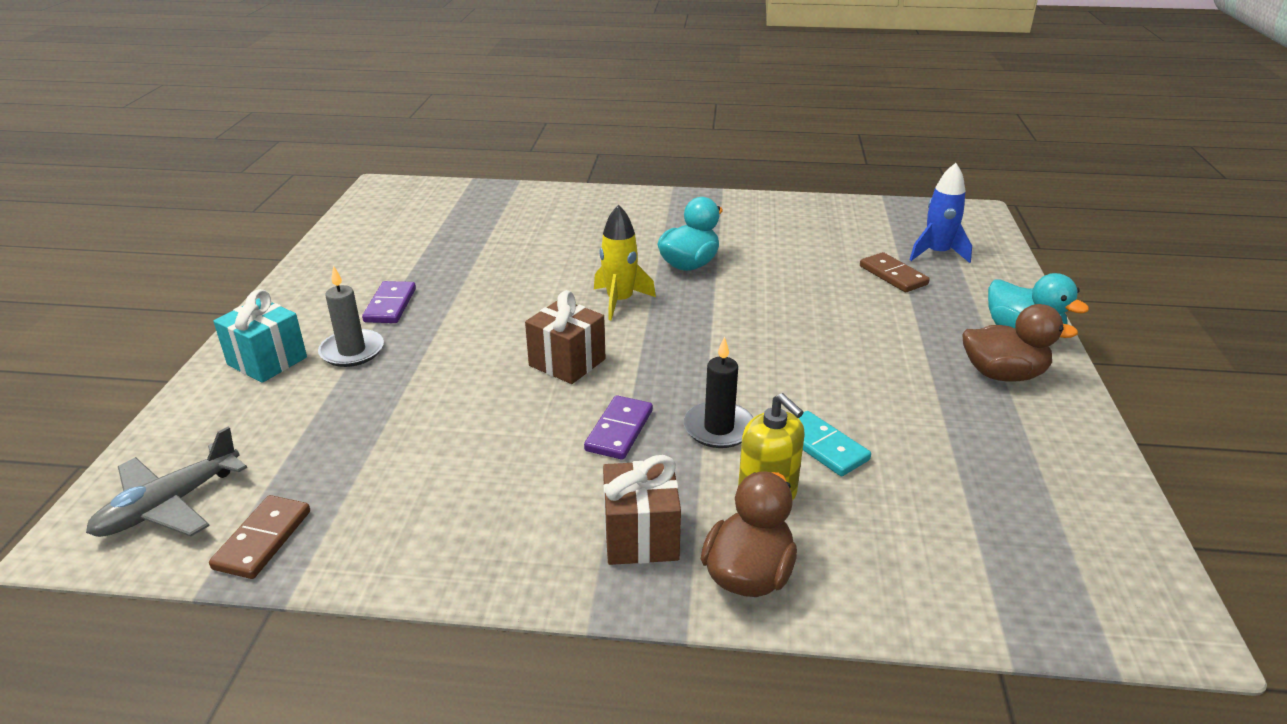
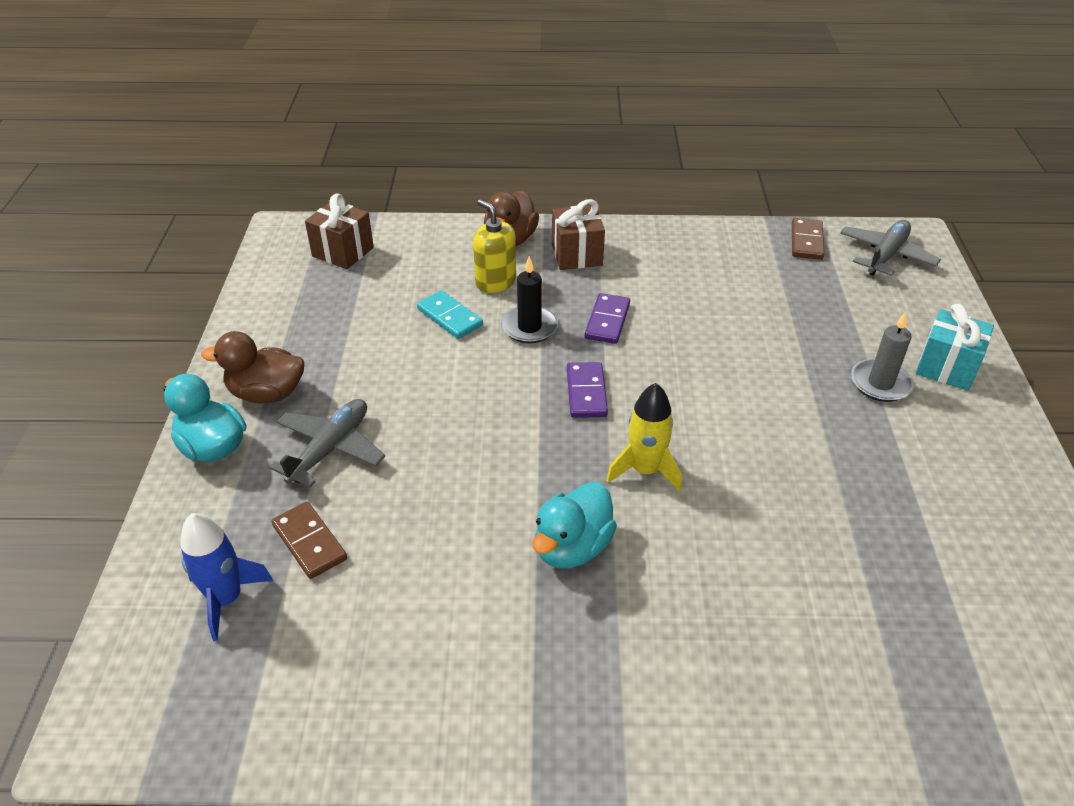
camera: 175 degrees right, 10 degrees up
purple domino [362,281,416,323] -> purple domino moved to [567,362,608,418]
brown gift [525,290,605,384] -> brown gift moved to [305,193,374,269]
none -> grey plane [269,399,385,487]

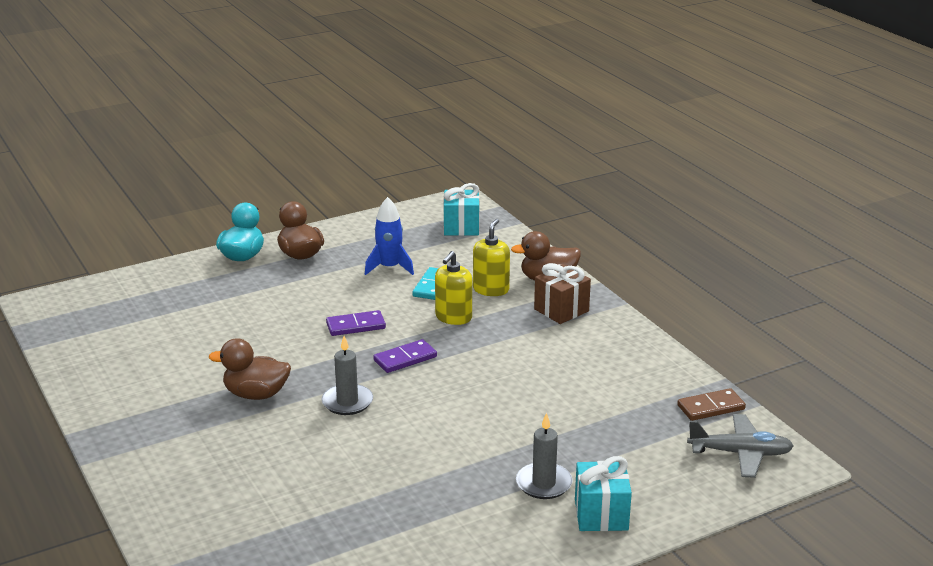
camera: 60 degrees right, 15 degrees down
blue rocket [180,513,273,641] -> blue rocket moved to [365,197,414,275]
grey plane [269,399,385,487] -> none
brown domino [271,502,347,579] -> none
brown gift [305,193,374,269] -> turquoise gift [444,183,480,236]
black candle [501,256,558,343] -> yellow soap dispenser [435,251,472,325]
turquoise duck [532,482,617,568] -> brown duck [209,338,291,400]
purple domino [585,293,630,344] -> purple domino moved to [326,310,386,336]
yellow rocket [606,383,682,492] -> grey candle [321,336,373,415]

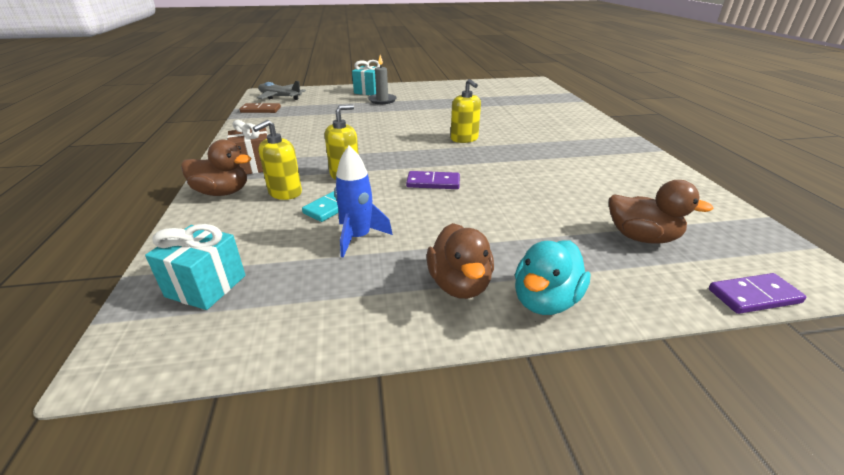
camera: 160 degrees left, 5 degrees up
brown duck [209,338,291,400] -> brown duck moved to [609,180,713,244]
grey candle [321,336,373,415] -> yellow soap dispenser [451,79,481,143]
purple domino [373,339,437,373] -> purple domino moved to [709,273,807,314]

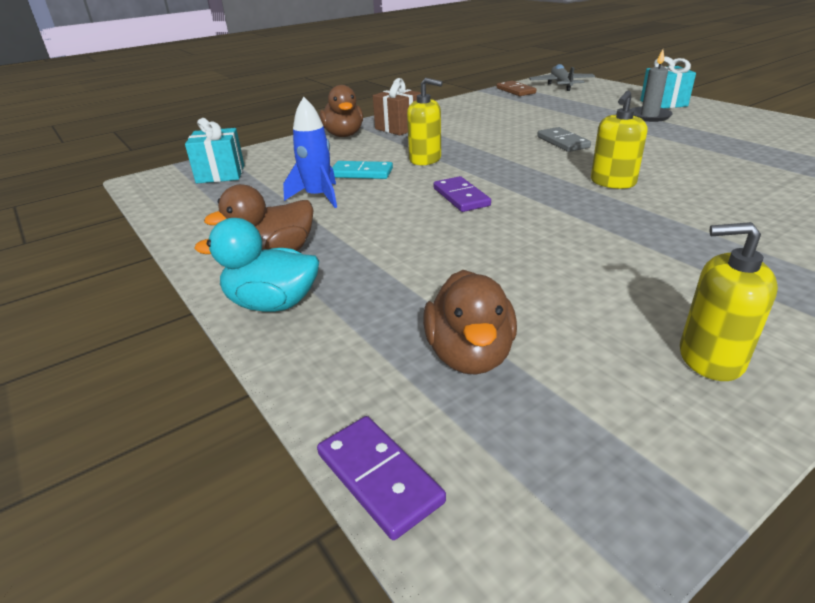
camera: 65 degrees right, 0 degrees up
yellow soap dispenser [253,120,302,200] -> yellow soap dispenser moved to [680,222,778,381]
none -> grey domino [537,127,591,152]

